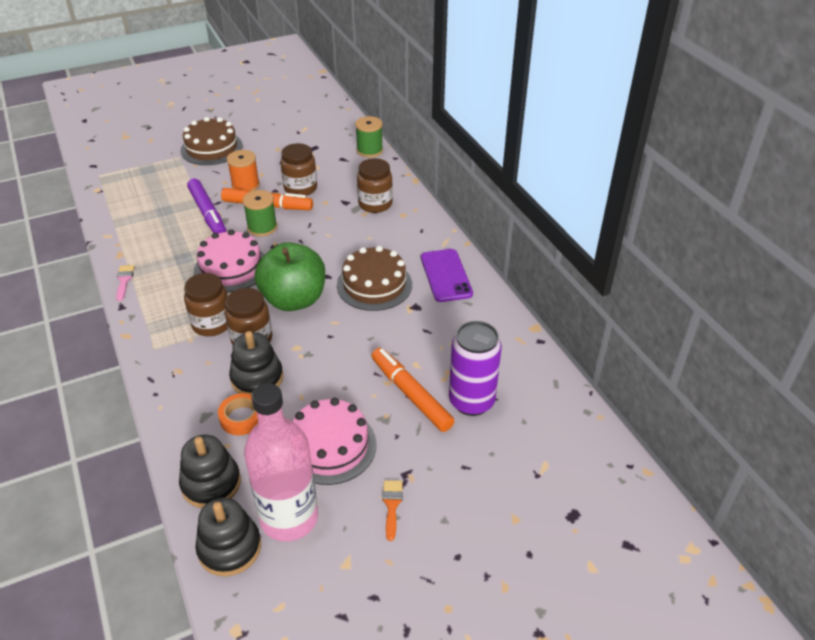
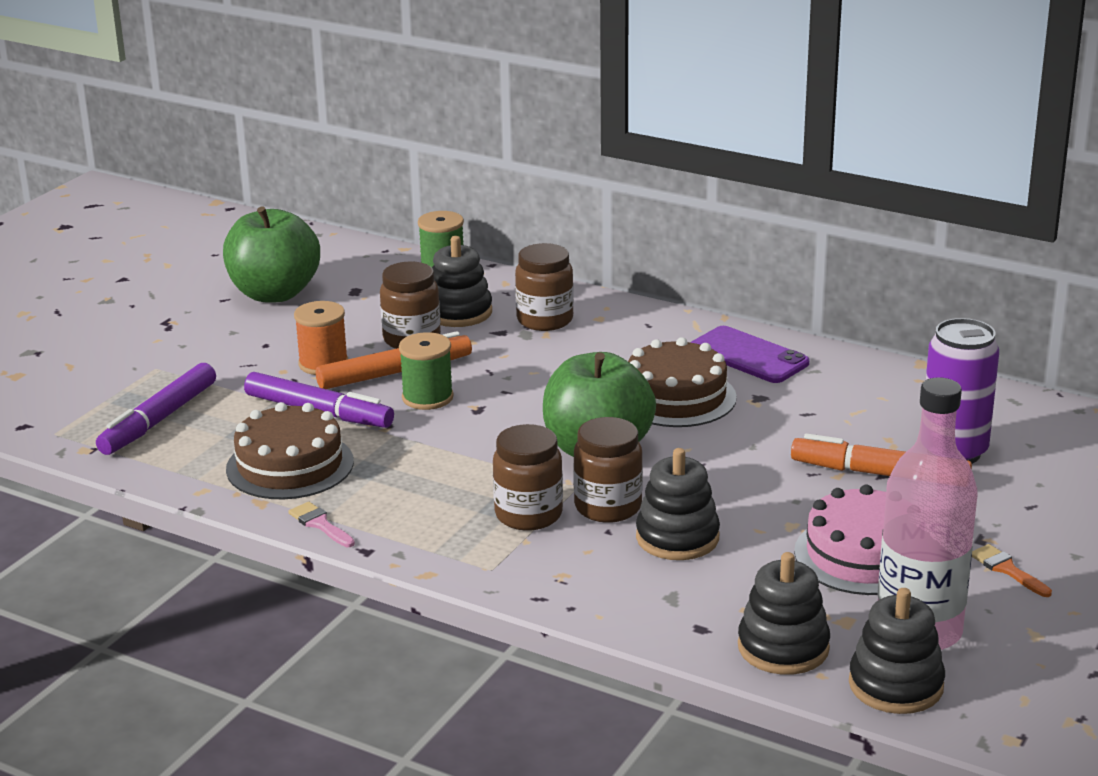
camera: 35 degrees left, 15 degrees down
brown cake [180,117,243,165] -> brown cake moved to [226,402,354,499]
pink cake [194,229,265,293] -> none
orange tape [218,393,258,435] -> none
none -> purple marker [96,363,216,455]
none -> green apple [223,206,320,302]
none -> black stacking toy [432,236,492,327]

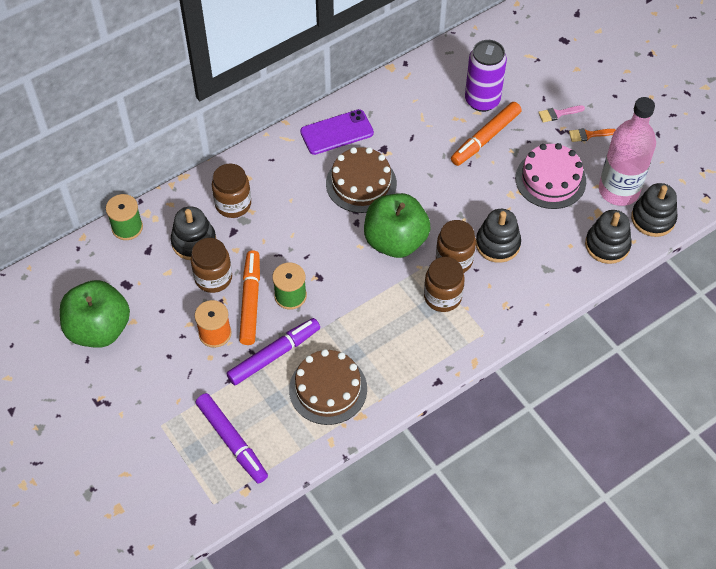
camera: 65 degrees left, 30 degrees up
pink brush [288,502,355,547] -> pink brush moved to [538,105,585,122]

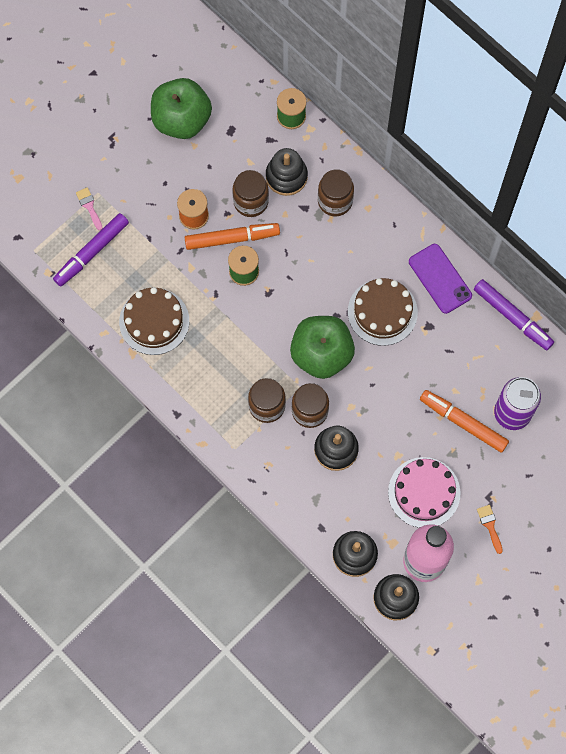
camera: 80 degrees right, 15 degrees up
purple marker [227,318,320,385] -> purple marker moved to [474,279,554,350]
pink brush [538,105,585,122] -> pink brush moved to [76,187,103,230]

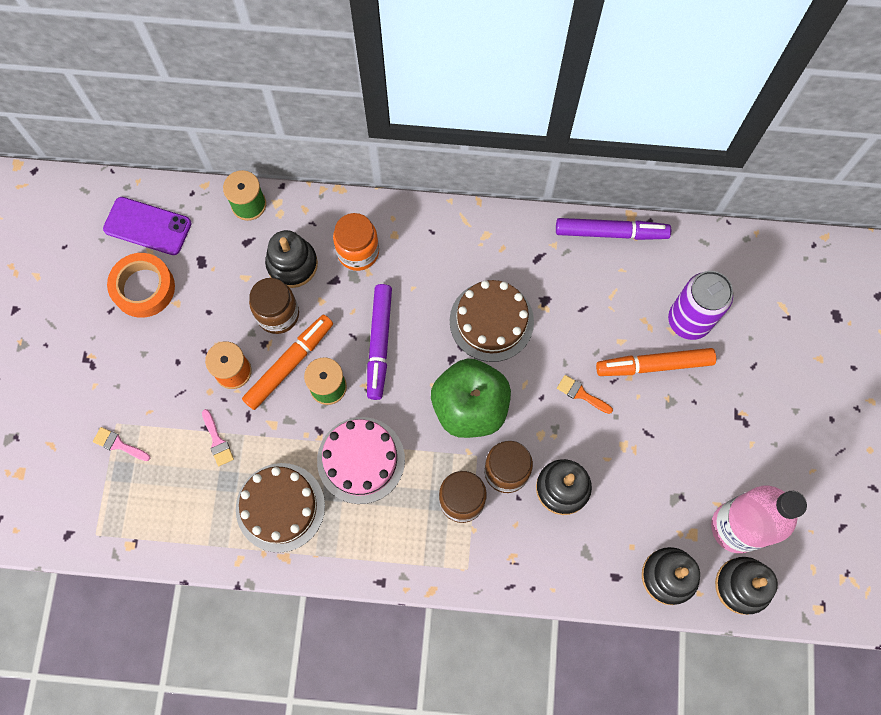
camera: 40 degrees left, 0 degrees up
purple marker [53,213,129,286] -> purple marker moved to [367,284,392,400]
green apple [151,78,212,139] -> orange tape [107,253,175,318]
brown jar [318,169,354,217] -> orange jar [333,213,379,271]
pink cake [388,457,460,528] -> pink cake moved to [317,417,405,504]
purple phone [409,244,472,314] -> purple phone moved to [103,197,192,255]
orange brush [477,505,503,554] -> orange brush moved to [557,375,613,414]
none -> pink brush [202,409,234,466]

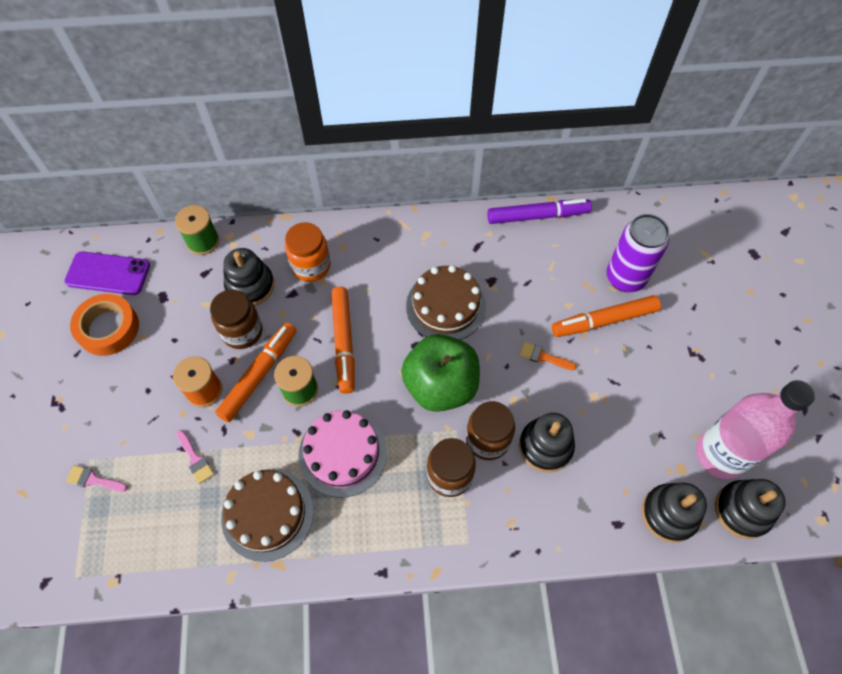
camera: 10 degrees left, 10 degrees down
purple marker [367,284,392,400] -> orange marker [331,287,354,394]

